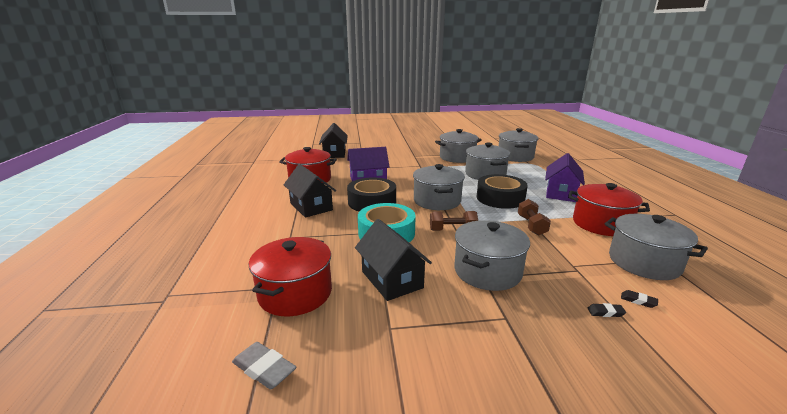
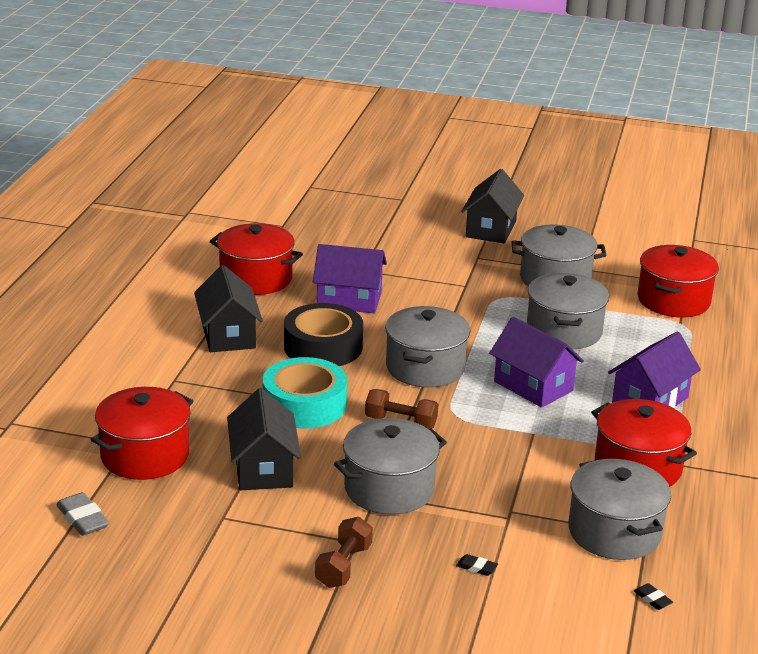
camera: 20 degrees right, 5 degrees up
black house [319,123,348,158] -> black house moved to [461,169,524,243]
black tape [477,174,528,209] -> purple house [489,317,584,408]
grey pot [499,128,538,162] -> red pot [638,245,719,317]
brown dumbbell [518,199,551,236] -> brown dumbbell moved to [315,517,373,588]
black eraser [621,290,658,308] -> black eraser moved to [634,583,673,610]

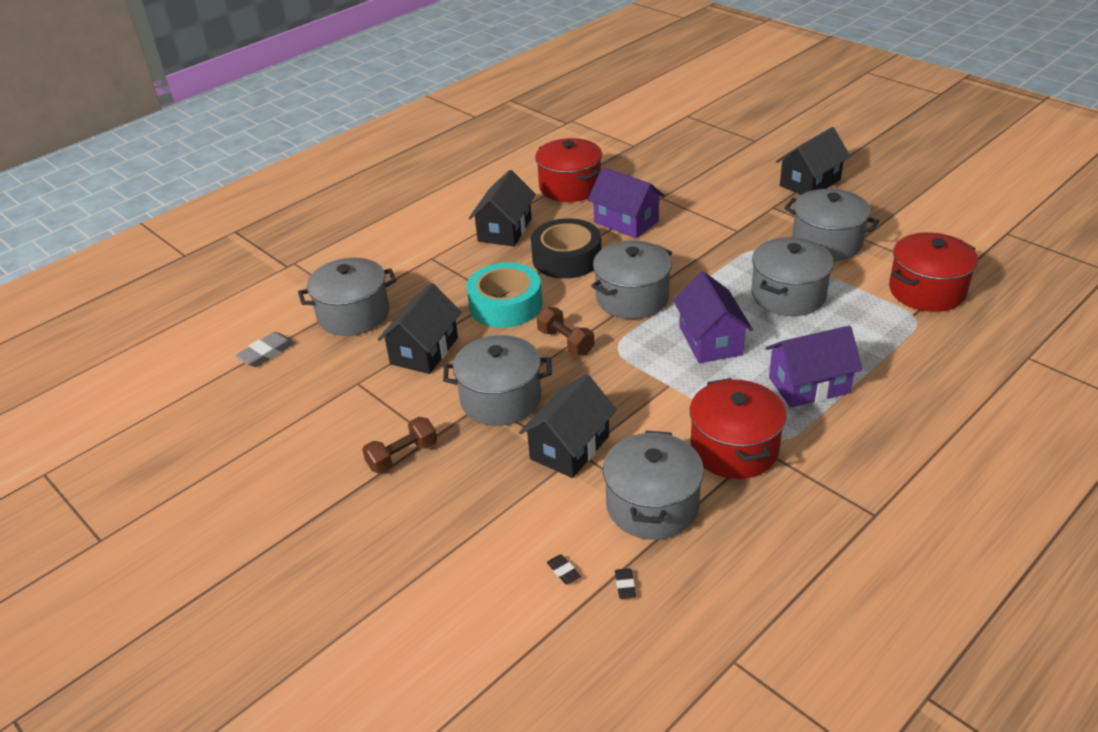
camera: 35 degrees right, 10 degrees up
grey eraser [56,492,110,536] -> grey eraser turned 45 degrees clockwise [235,332,295,367]
red pot [91,387,193,480] -> grey pot [298,258,397,336]
black eraser [456,554,498,576] -> black eraser moved to [547,554,581,584]
none -> black house [519,374,617,478]

